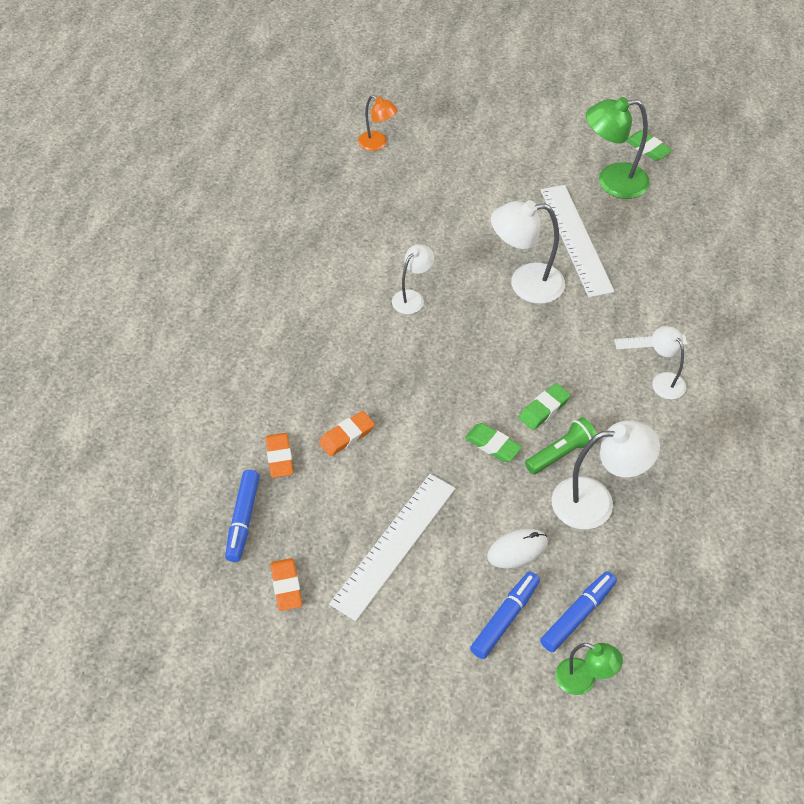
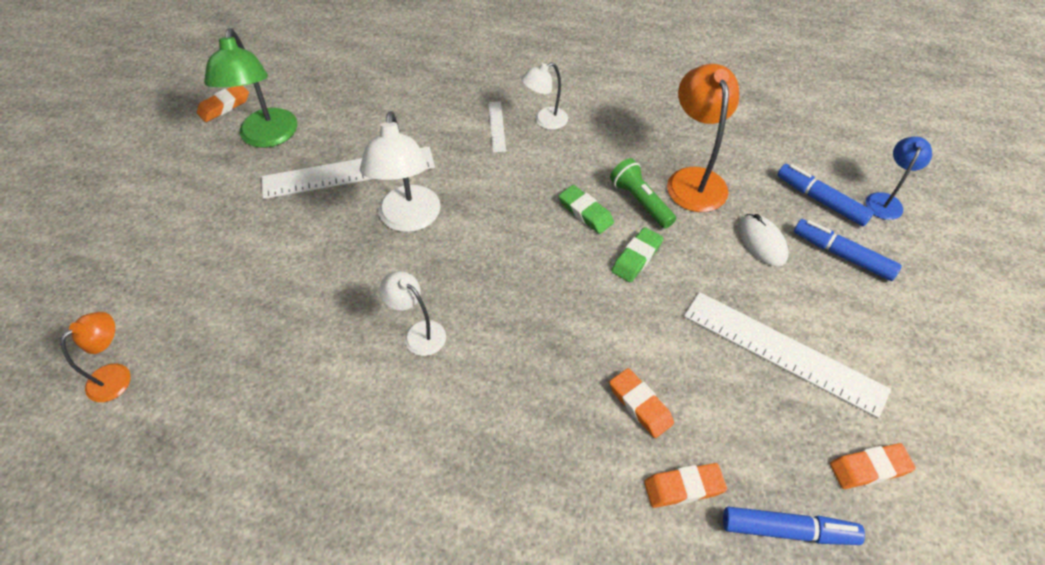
camera: 90 degrees left, 0 degrees up
white lamp [552,420,660,530] -> orange lamp [667,64,739,212]
green lamp [556,643,623,695] -> blue lamp [866,136,932,220]
green eraser [626,130,672,161] -> orange eraser [197,86,249,122]

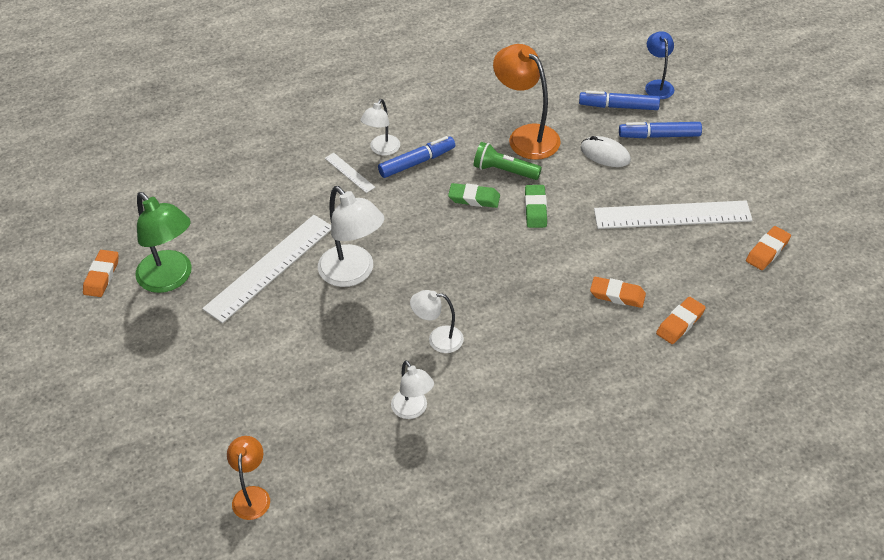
camera: 35 degrees left, 5 degrees down
blue marker [723,507,865,545] -> blue marker moved to [378,136,455,178]
none -> white lamp [391,360,434,419]

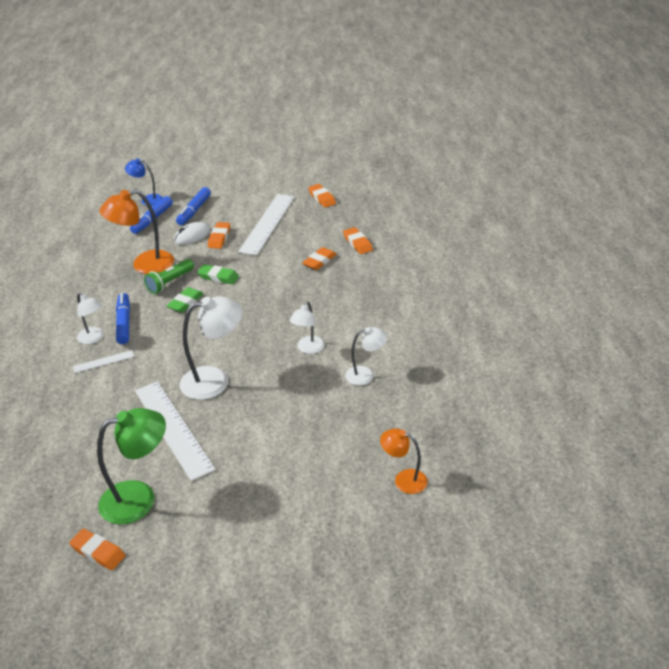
camera: 70 degrees left, 10 degrees down
none -> orange eraser [208,222,230,249]

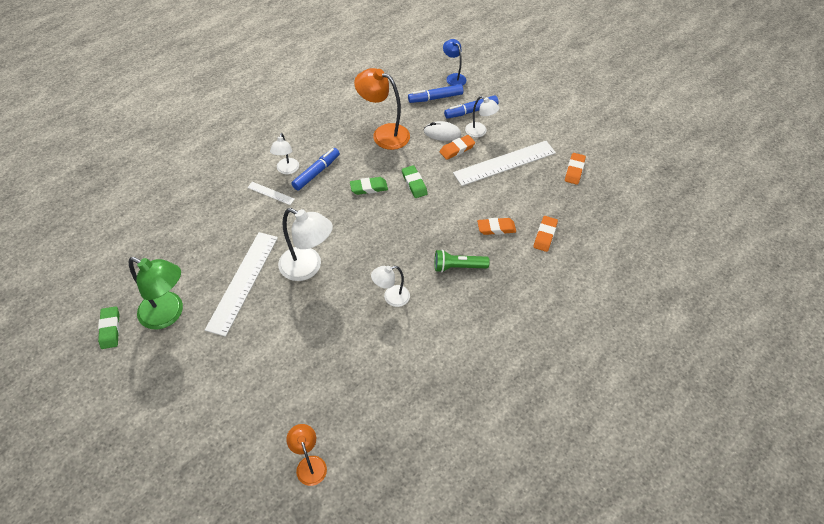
camera: 45 degrees right, 15 degrees up
orange eraser [69,529,125,570] -> green eraser [98,306,120,349]
green flashlight [144,259,194,294] -> green flashlight moved to [434,250,490,272]
white lamp [345,327,387,385] -> white lamp moved to [465,96,500,137]

